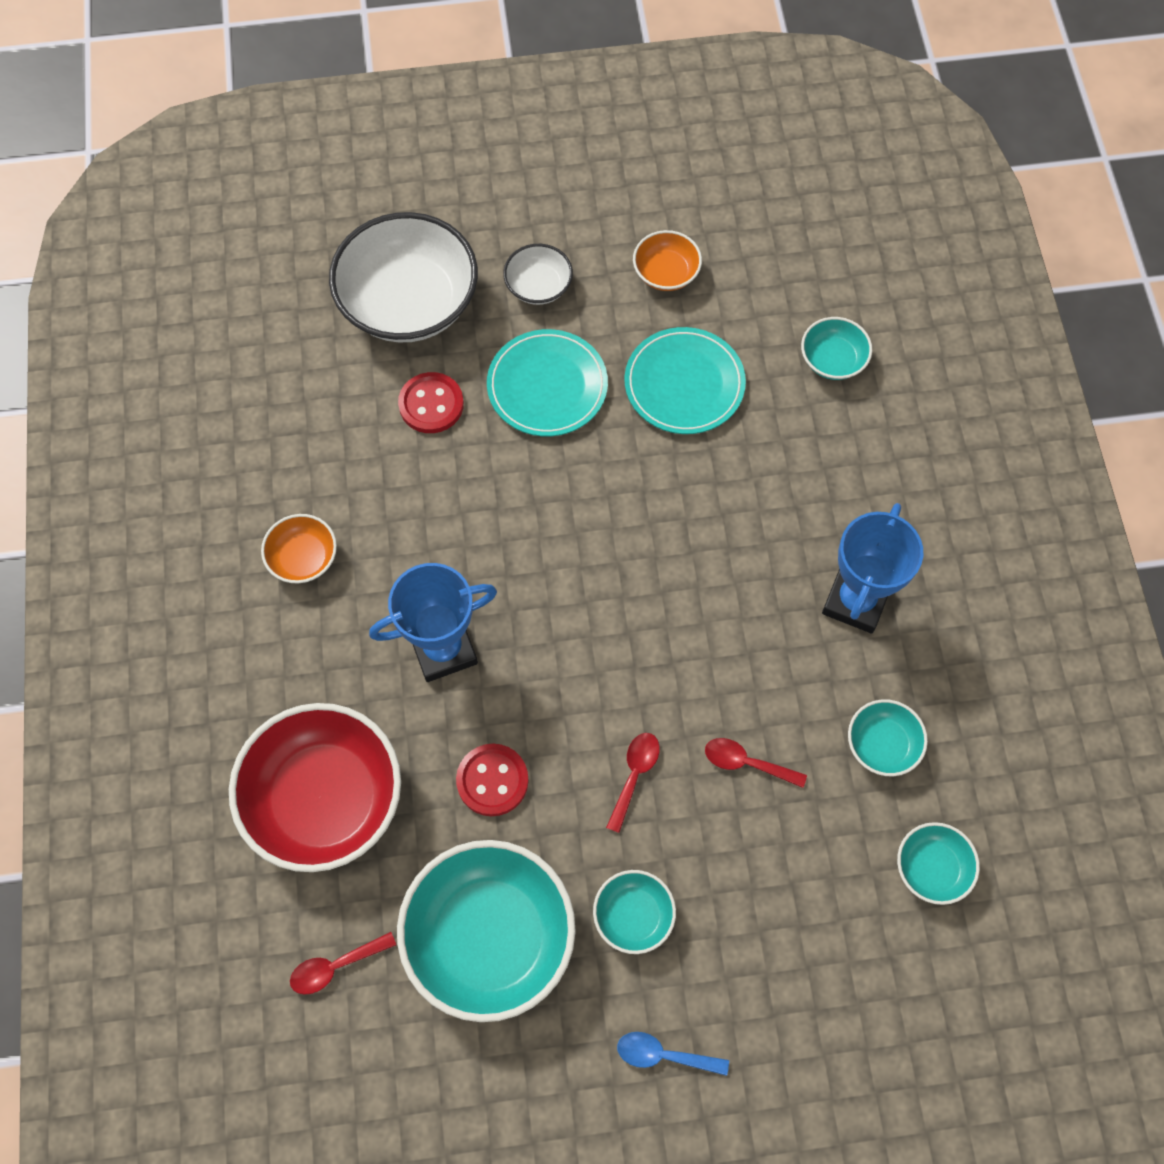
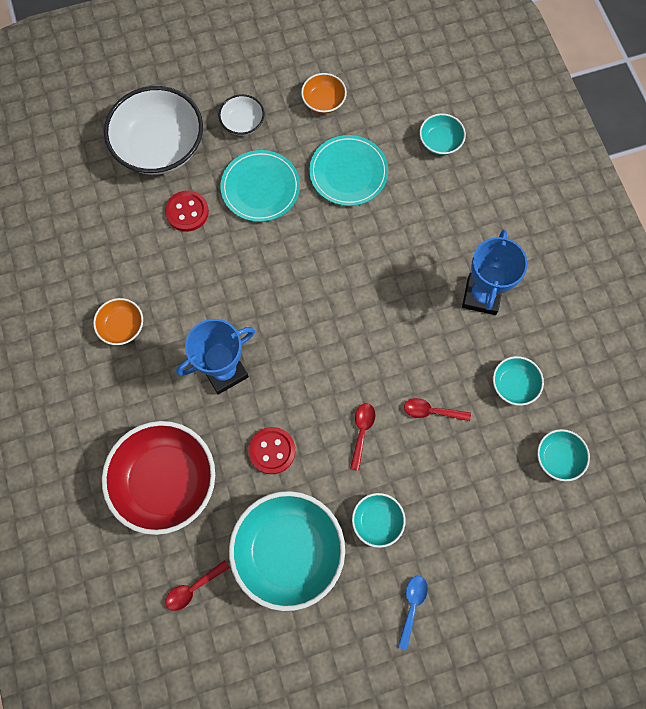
camera: 10 degrees left, 5 degrees up
blue spoon [617,1032,729,1076] -> blue spoon turned 105 degrees clockwise [398,576,428,650]

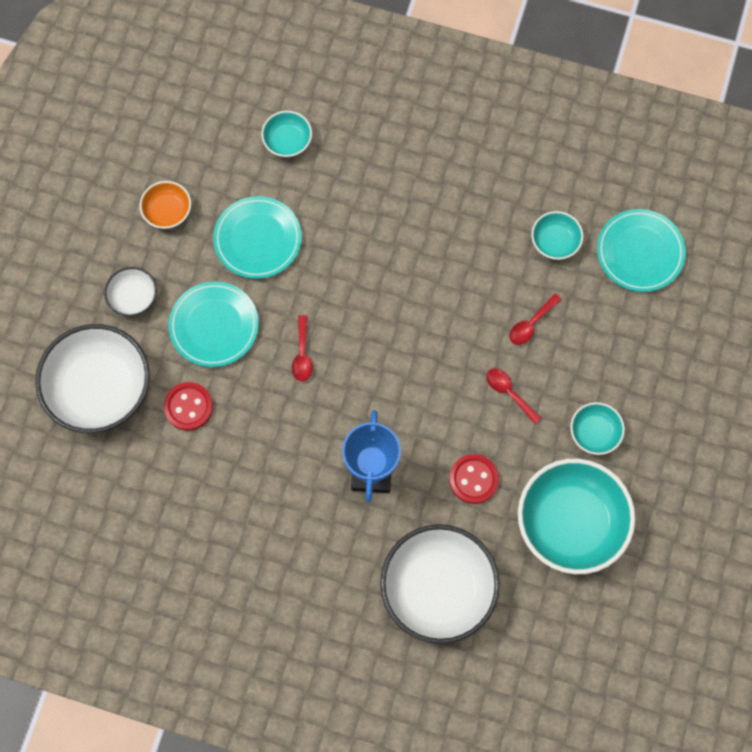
camera: 55 degrees left, 0 degrees up
orange bowl [93,298,143,345] -> none
red bowl [102,421,215,535] -> white bowl [380,524,500,644]
red spoon [165,560,230,611] -> red spoon moved to [292,315,313,381]
blue spoon [398,576,428,650] -> none
blue trophy [462,230,528,315] -> none
turquoise bowl [537,429,590,482] -> turquoise plate [597,209,686,292]

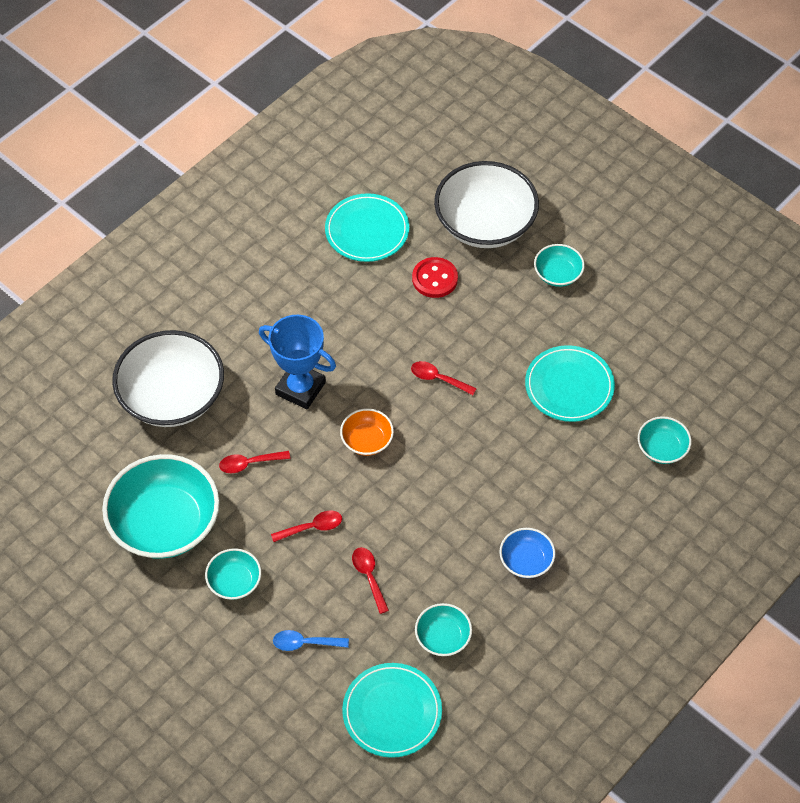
camera: 115 degrees right, 15 degrees down
white bowl [104,267,157,317] -> turquoise bowl [534,244,585,287]
orange bowl [140,181,191,229] -> orange bowl moved to [340,408,394,456]
turquoise plate [169,282,259,367] -> turquoise plate moved to [325,193,409,262]
red button [449,454,499,504] -> red spoon [219,451,290,473]
none -> blue spoon [273,630,349,651]
none -> blue bowl [500,528,555,578]

